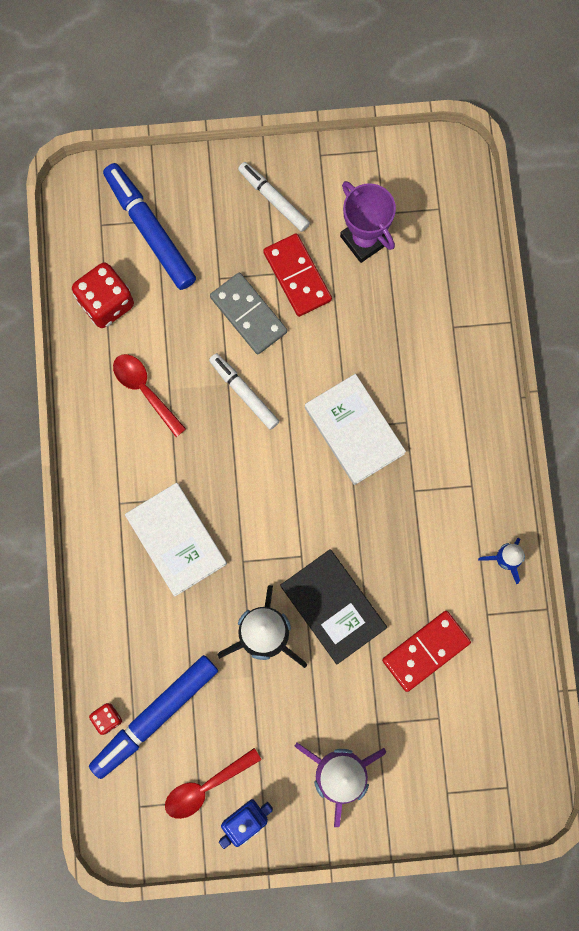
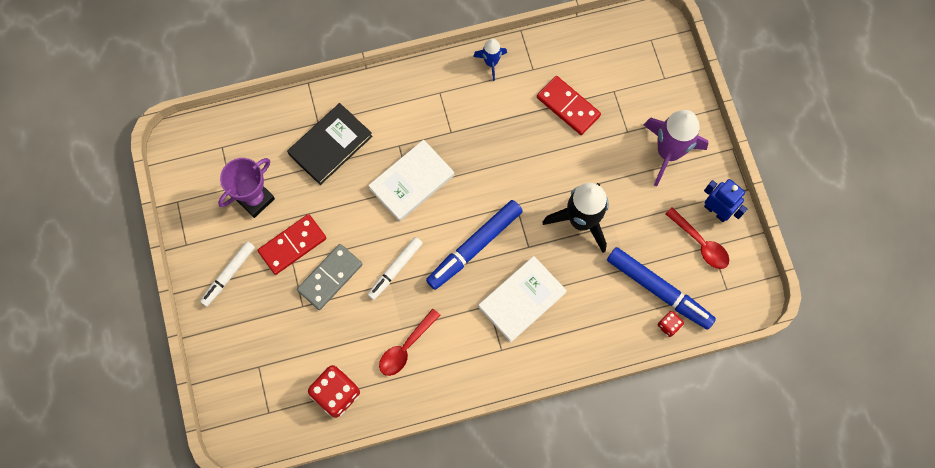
camera: 100 degrees left, 5 degrees down
blue marker [103,163,196,290] -> blue marker moved to [426,200,523,290]
black book [281,549,387,665] -> black book moved to [287,103,373,185]

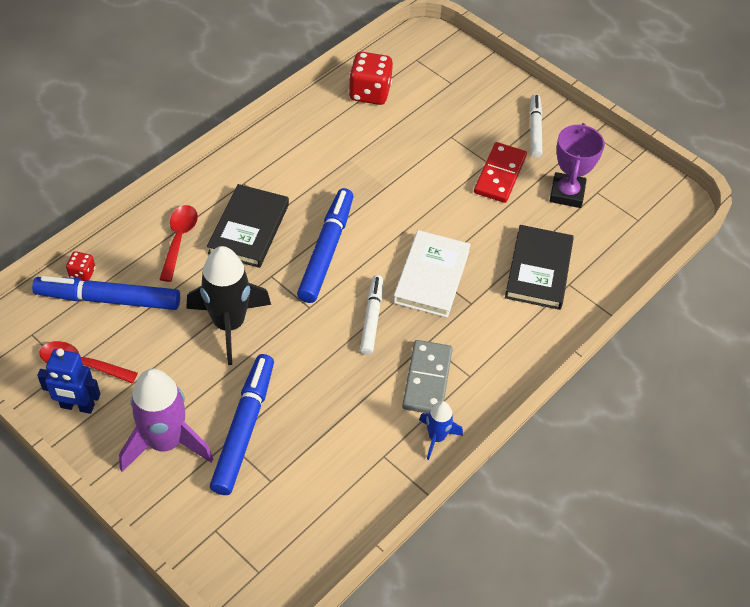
camera: 145 degrees right, 20 degrees down
grey domino [297,244,363,310] -> grey domino moved to [402,340,453,413]
white marker [367,237,423,300] -> white marker moved to [360,275,383,355]
red spoon [379,309,440,376] -> red spoon moved to [159,205,198,282]
white book [478,256,567,342] -> black book [207,184,289,268]
red domino [537,76,601,135] -> none
none -> blue marker [210,354,274,495]

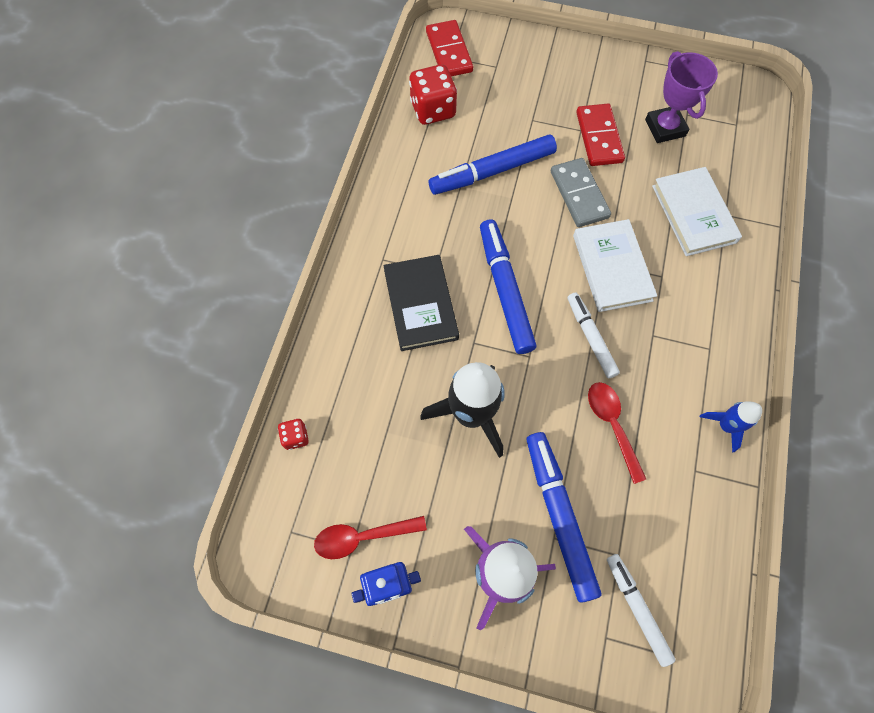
camera: 25 degrees left, 15 degrees up
blue marker [32,276,180,310] -> blue marker moved to [429,134,557,195]
red spoon [159,205,198,282] -> red spoon moved to [588,382,646,484]
grey domino [402,340,453,413] -> grey domino moved to [551,158,611,227]
black book [505,225,574,310] -> white book [652,167,742,256]
white marker [529,94,542,158] -> white marker moved to [607,554,676,667]
none -> red domino [426,20,473,76]

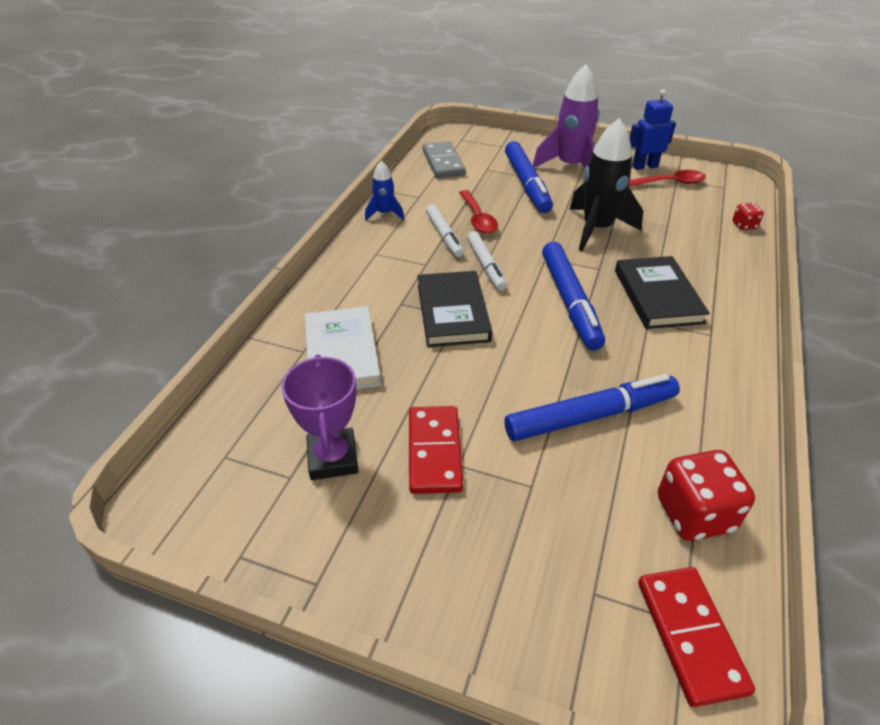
camera: 175 degrees left, 25 degrees down
grey domino [551,158,611,227] -> grey domino moved to [422,141,466,178]
white book [573,219,657,312] -> black book [417,271,492,347]
white marker [607,554,676,667] -> white marker moved to [426,204,464,257]

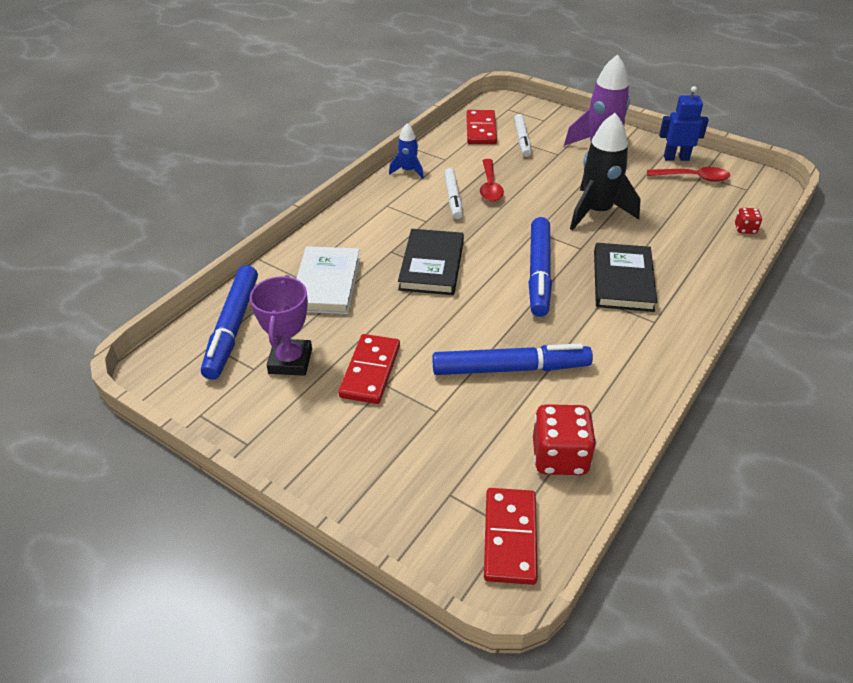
camera: 15 degrees right, 0 degrees up
grey domino [422,141,466,178] -> red domino [466,110,497,144]
white marker [467,231,507,291] -> white marker moved to [514,114,531,157]
blue marker [505,141,553,213] -> blue marker moved to [201,265,258,380]

